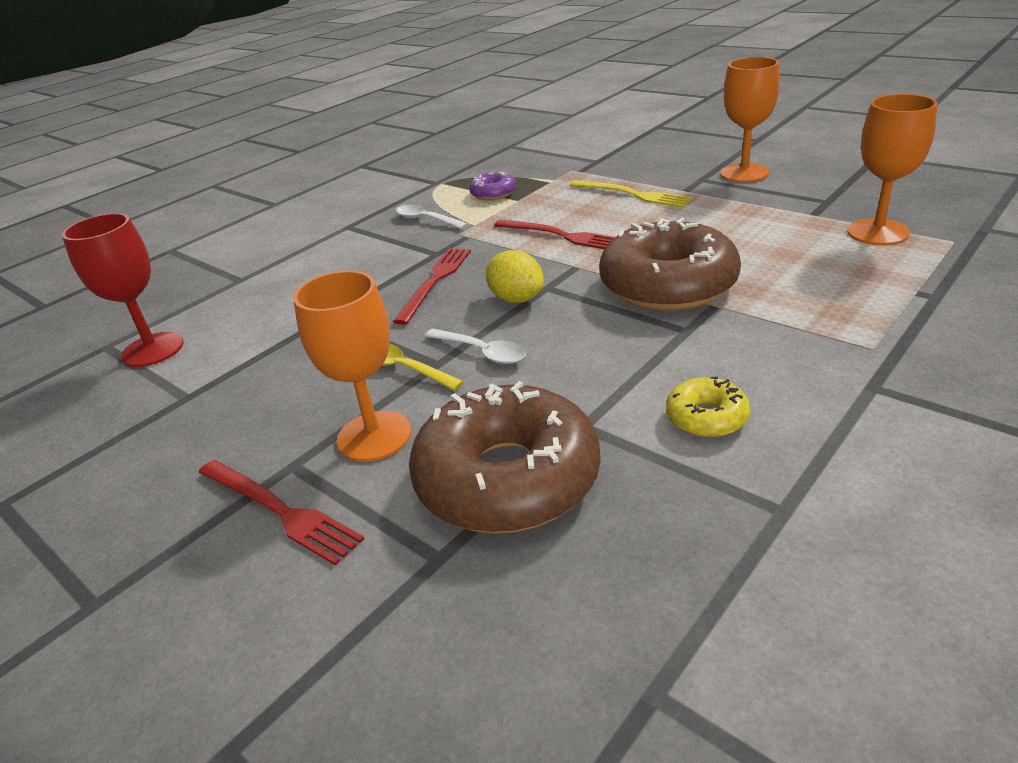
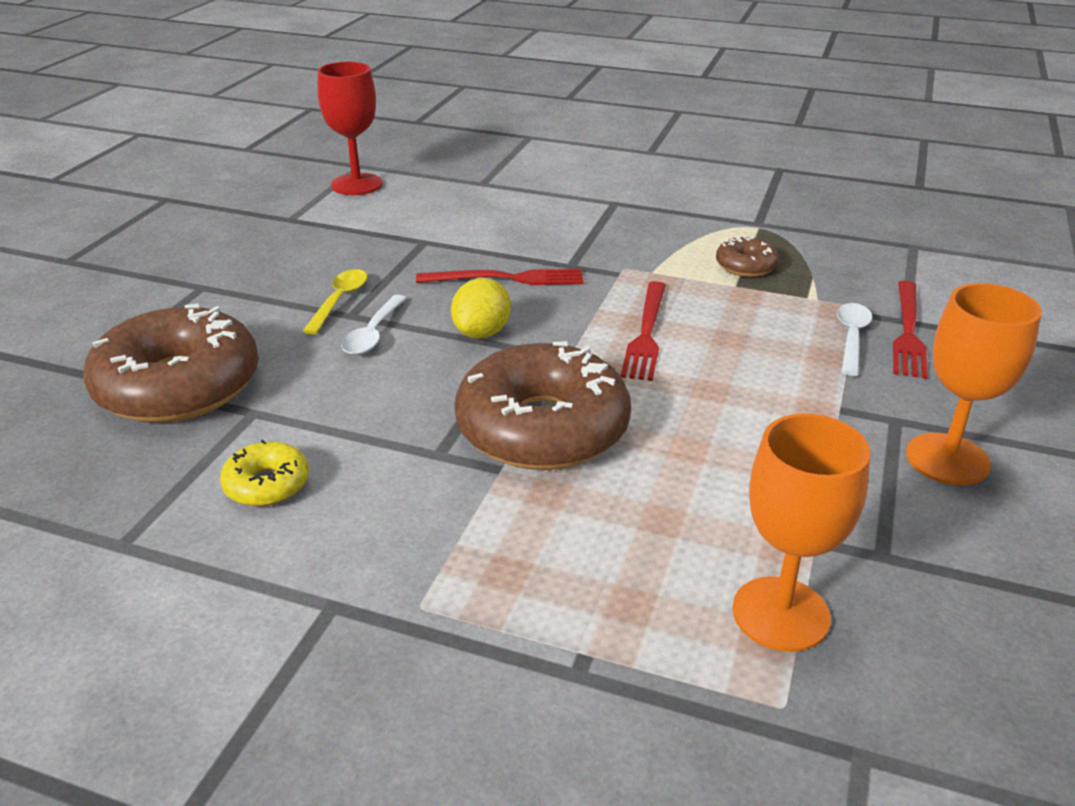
camera: 65 degrees right, 0 degrees up
red fork [198,460,364,566] -> red fork moved to [893,281,928,379]
orange goblet [293,270,411,462] -> none
white spoon [396,204,468,229] -> white spoon moved to [837,303,872,376]
purple donut [469,172,516,200] -> brown donut [716,235,779,277]
yellow fork [570,180,693,208] -> none

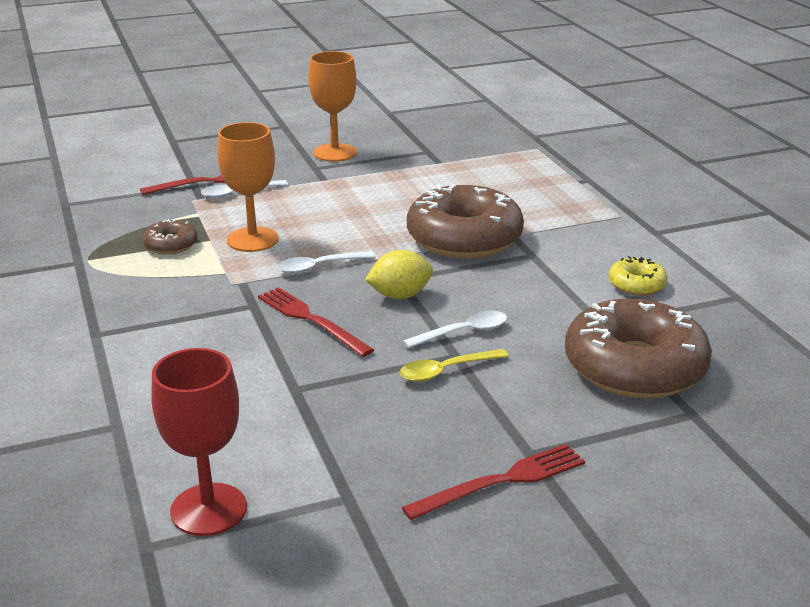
camera: 130 degrees left, 5 degrees down
red fork [621,281,666,381] -> red fork moved to [402,444,585,520]
orange goblet [732,414,870,652] -> orange goblet moved to [217,122,279,252]
none -> white spoon [277,251,375,274]

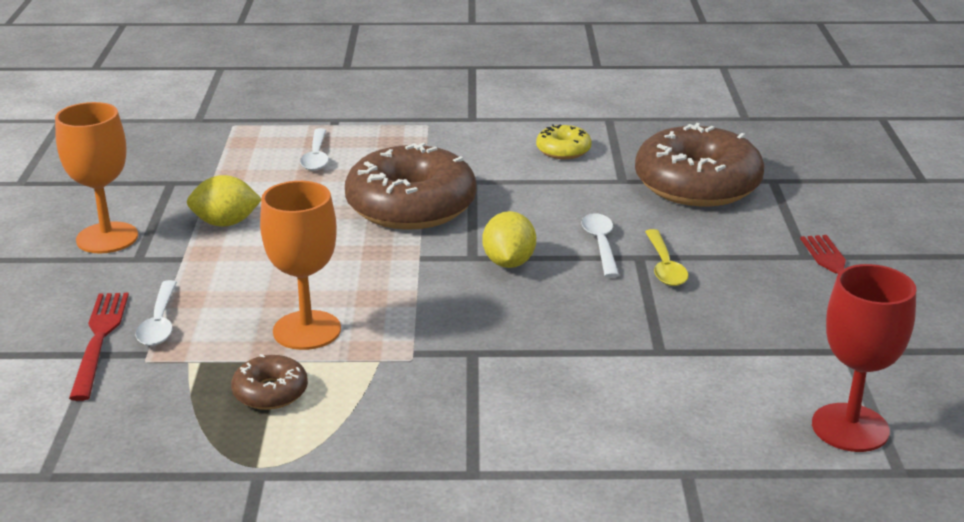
camera: 70 degrees left, 0 degrees up
red fork [258,287,374,357] -> none
white spoon [277,251,375,274] -> white spoon moved to [300,128,329,171]
none -> yellow lemon [187,175,261,227]

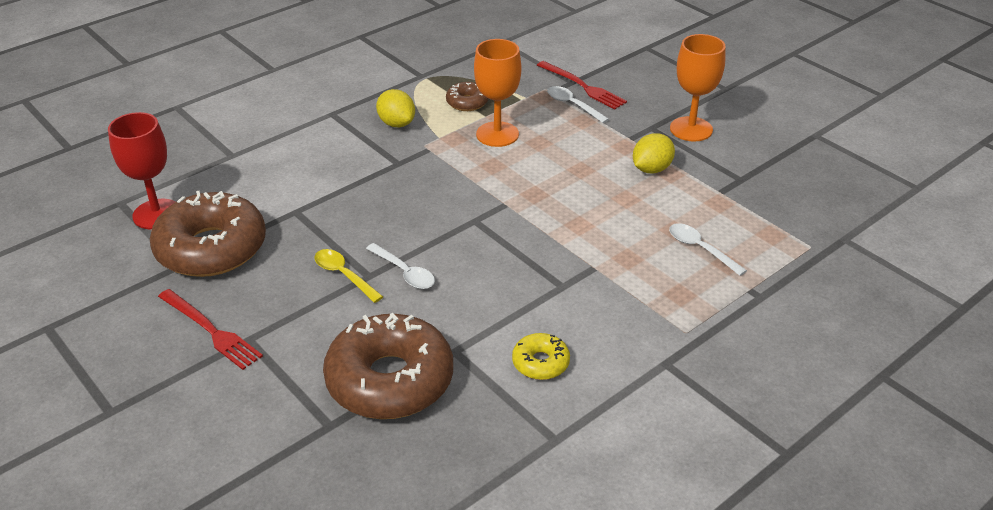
camera: 140 degrees right, 10 degrees up
brown donut [345,143,477,230] -> brown donut moved to [150,191,266,277]
yellow lemon [482,211,536,268] -> yellow lemon moved to [376,89,415,127]

